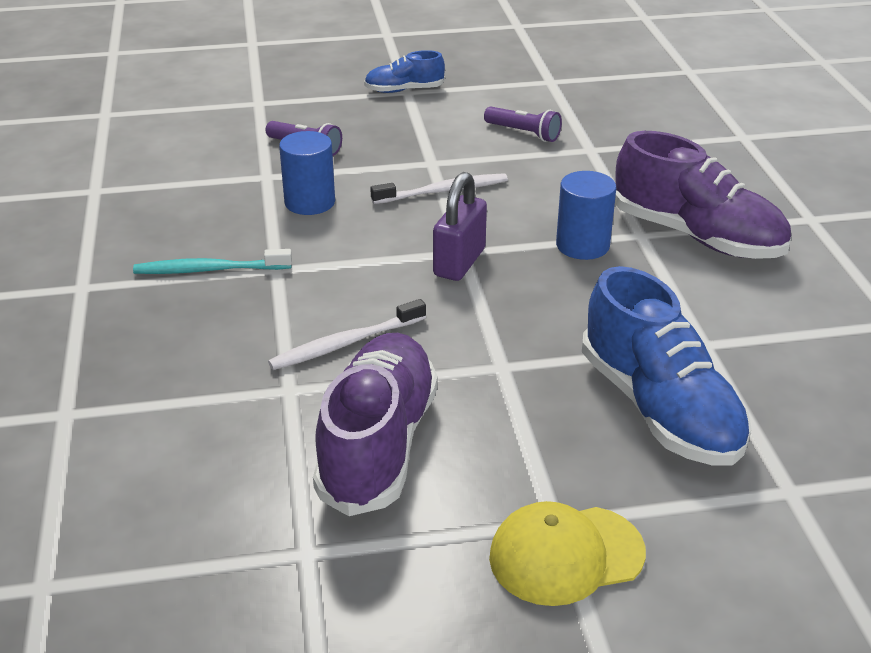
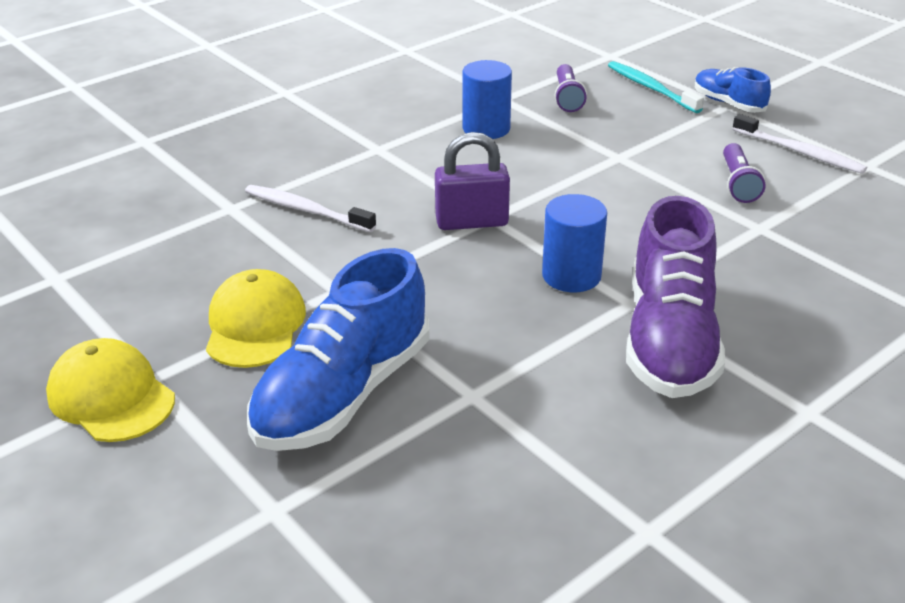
camera: 60 degrees right, 0 degrees up
turquoise toothbrush [133,249,292,274] -> turquoise toothbrush moved to [608,61,704,113]
purple shoe [313,333,438,516] -> none
white toothbrush [370,173,508,204] -> white toothbrush moved to [732,114,867,174]
none -> yellow cap [206,269,306,368]

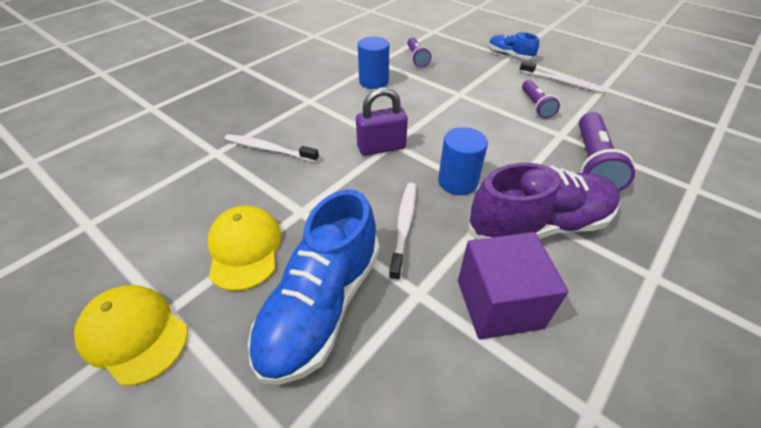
camera: 10 degrees left, 10 degrees up
turquoise toothbrush [608,61,704,113] -> none
purple shoe [626,196,725,398] -> purple shoe turned 105 degrees counterclockwise [469,163,620,239]
none -> white toothbrush [389,183,416,281]
none -> purple cube [458,232,568,339]
none -> purple flashlight [579,112,635,192]

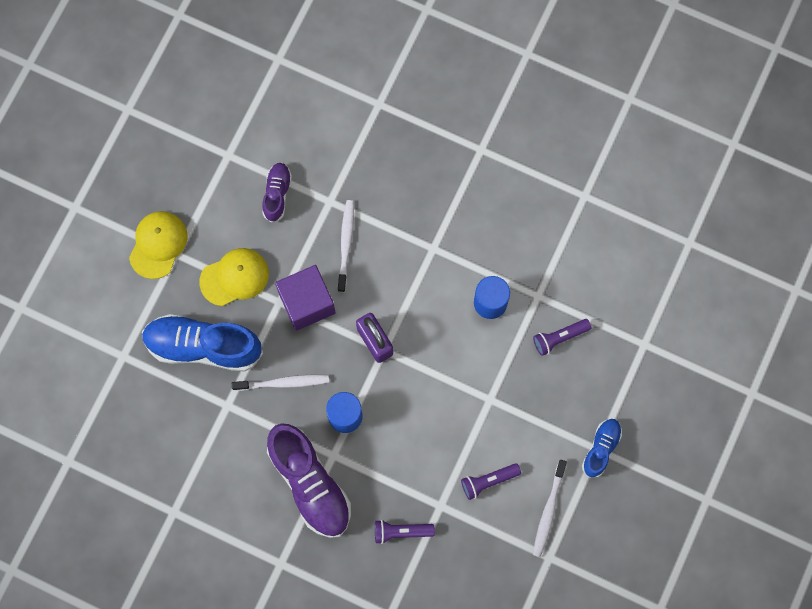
camera: 75 degrees right, 30 degrees up
purple cube [458,232,568,339] -> purple cube moved to [275,265,335,331]
purple flashlight [579,112,635,192] -> purple flashlight [375,520,435,544], size x0.61
none -> purple shoe [262,163,292,223]

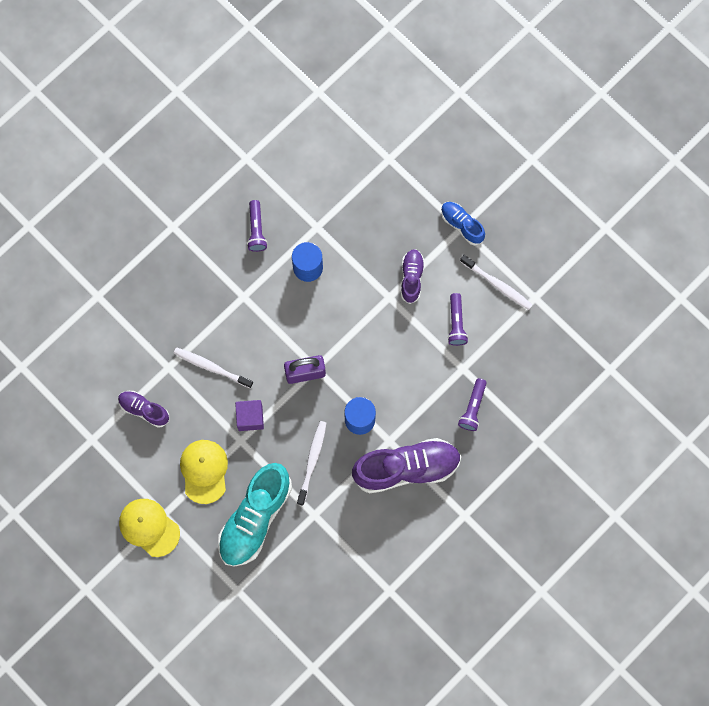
camera: 70 degrees left, 0 degrees up
blue shoe [142,314,263,371] -> turquoise shoe [218,463,292,567]
purple cube [275,265,335,331] -> purple cube [235,400,264,431], size x0.64
purple flashlight [533,319,591,356] -> purple flashlight moved to [247,200,268,252]
none -> purple shoe [401,249,425,304]

